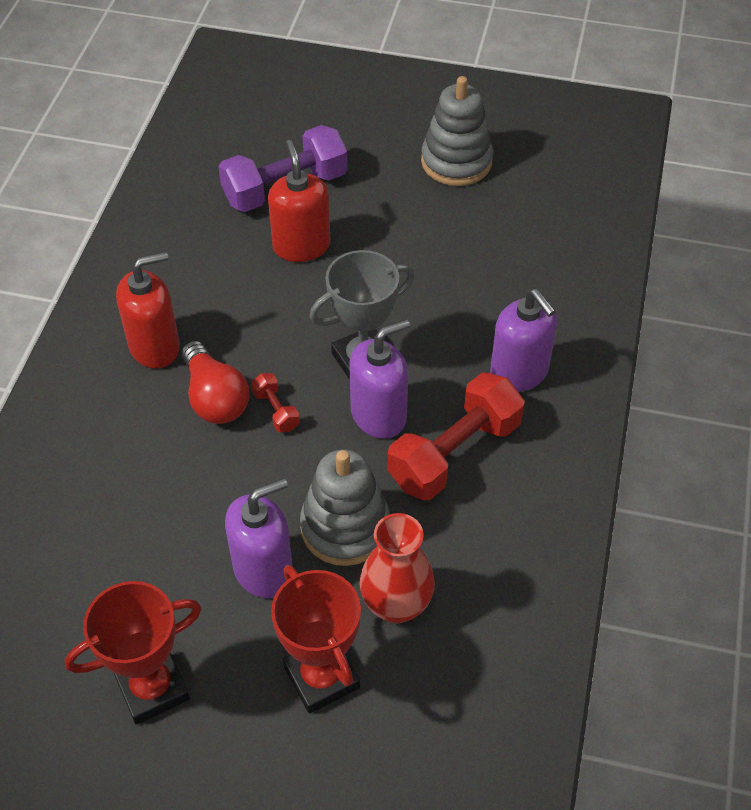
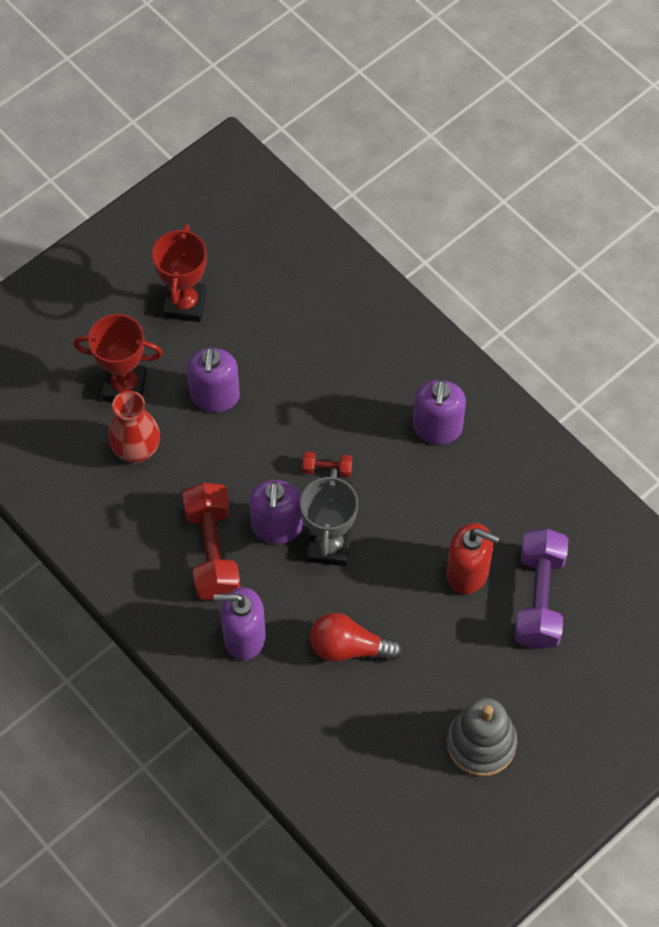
camera: 125 degrees right, 10 degrees up
red soap dispenser [116,252,180,368] -> purple soap dispenser [413,380,466,444]
red light bulb [181,341,249,424] -> red light bulb moved to [310,612,403,661]
grey stacking toy [300,450,390,566] -> none

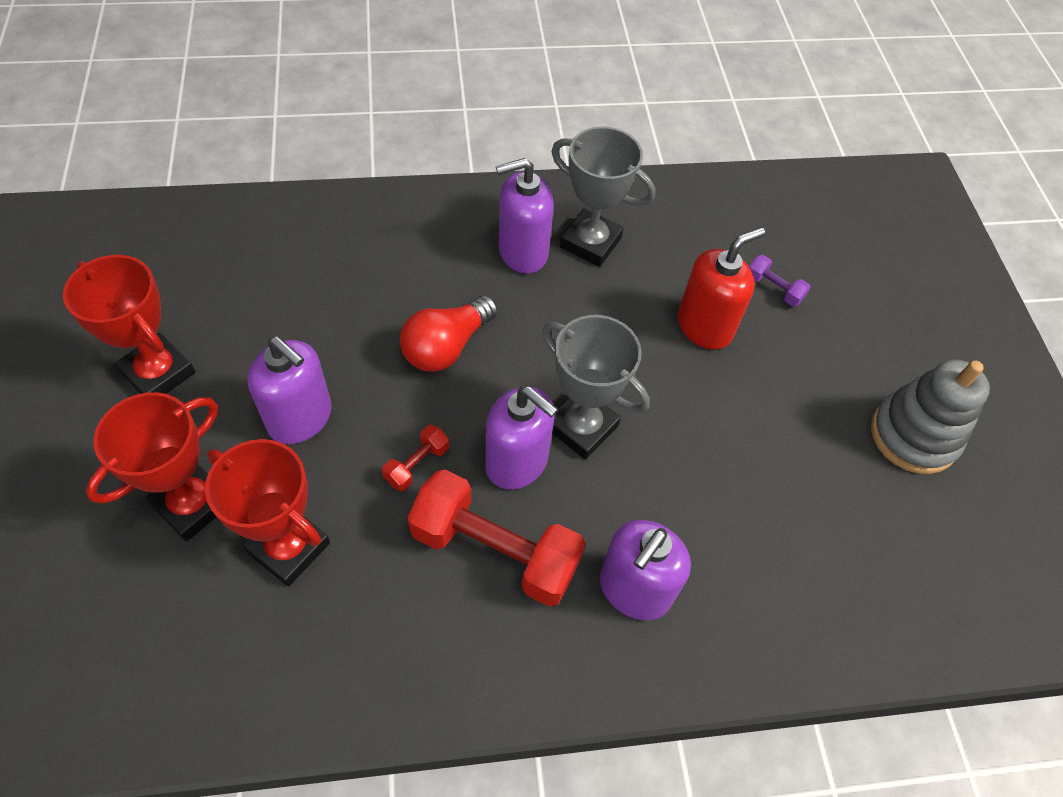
camera: 60 degrees left, 5 degrees down
red vase [108,391,160,463] -> red trophy [205,439,330,586]
red dumbbell [302,451,352,478] -> red dumbbell moved to [382,425,449,491]
red light bulb [310,612,403,661] -> red light bulb moved to [400,295,498,372]
purple soap dispenser [413,380,466,444] -> purple soap dispenser turned 120 degrees clockwise [496,158,554,274]
purple dumbbell [515,529,568,649] -> purple dumbbell [749,255,810,307], size x0.45
none -> grey trophy [551,126,655,267]

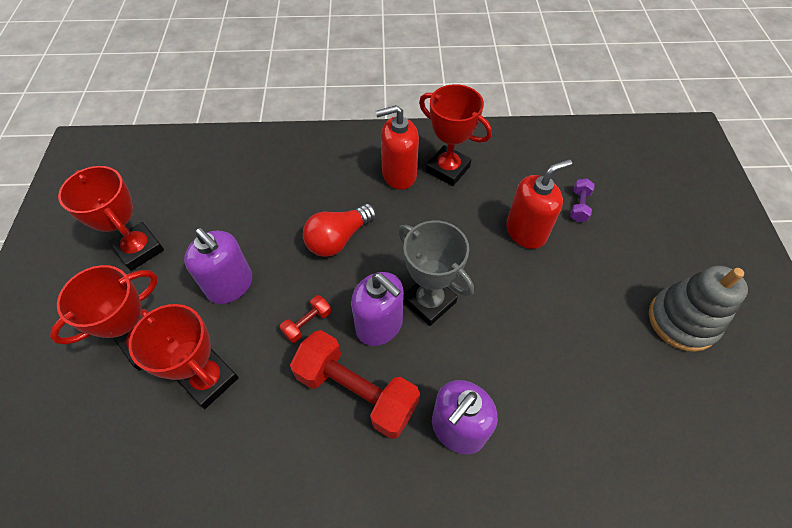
camera: 10 degrees right, 0 degrees up
purple soap dispenser [496,158,554,274] -> red soap dispenser [376,105,419,190]
grey trophy [551,126,655,267] -> red trophy [419,84,492,186]
purple dumbbell [749,255,810,307] -> purple dumbbell turned 60 degrees clockwise [570,179,595,222]

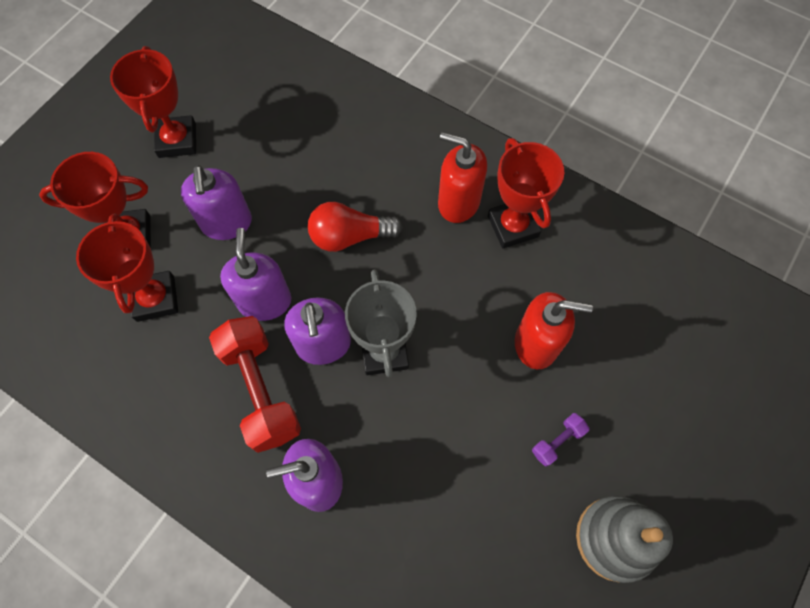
camera: 35 degrees right, 10 degrees up
red dumbbell [280,295,331,343] -> purple soap dispenser [220,228,291,321]
purple dumbbell [570,179,595,222] -> purple dumbbell moved to [532,413,589,466]

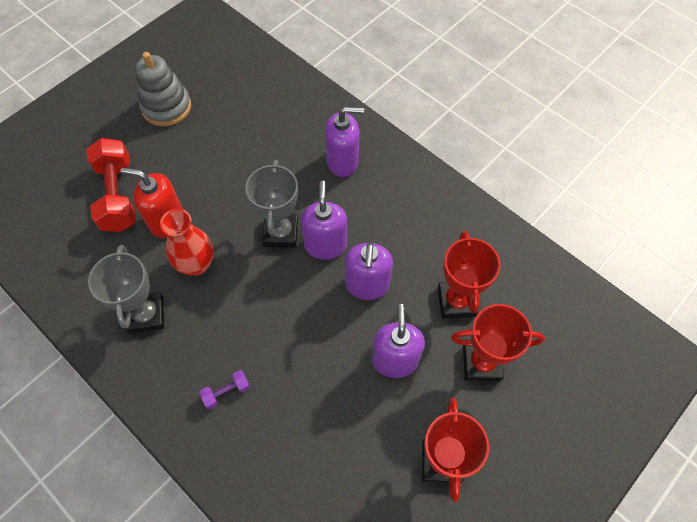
camera: 170 degrees left, 5 degrees down
red dumbbell [209,316,301,453] -> red dumbbell moved to [86,138,136,232]
red light bulb [308,202,403,252] -> none
red soap dispenser [438,133,487,223] -> none
red trophy [488,138,564,249] -> grey trophy [88,245,164,334]
purple dumbbell [532,413,589,466] -> purple dumbbell moved to [199,370,250,409]
none -> red vase [160,209,214,275]

